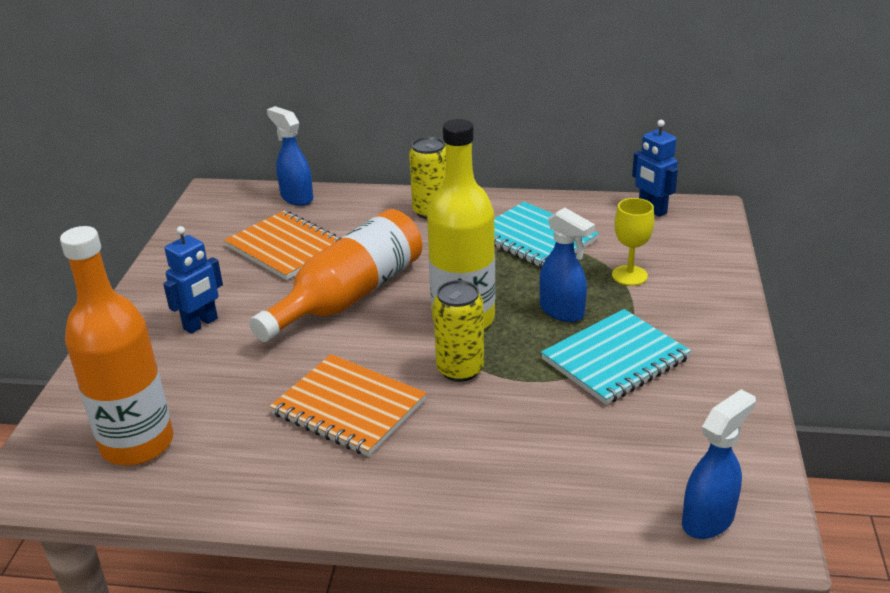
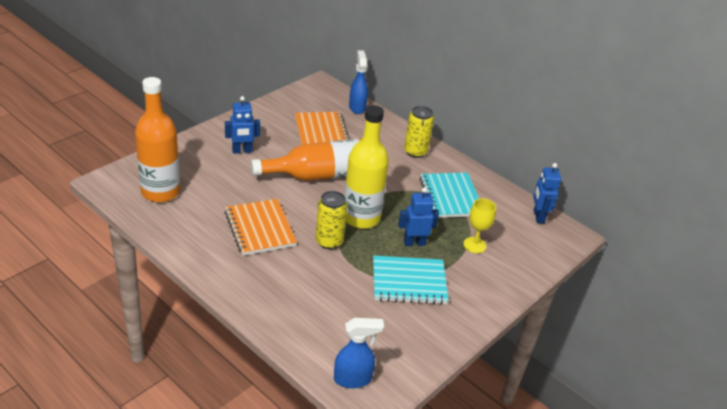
camera: 30 degrees right, 5 degrees up
blue spray bottle [539,208,595,322] -> blue robot [398,187,439,246]

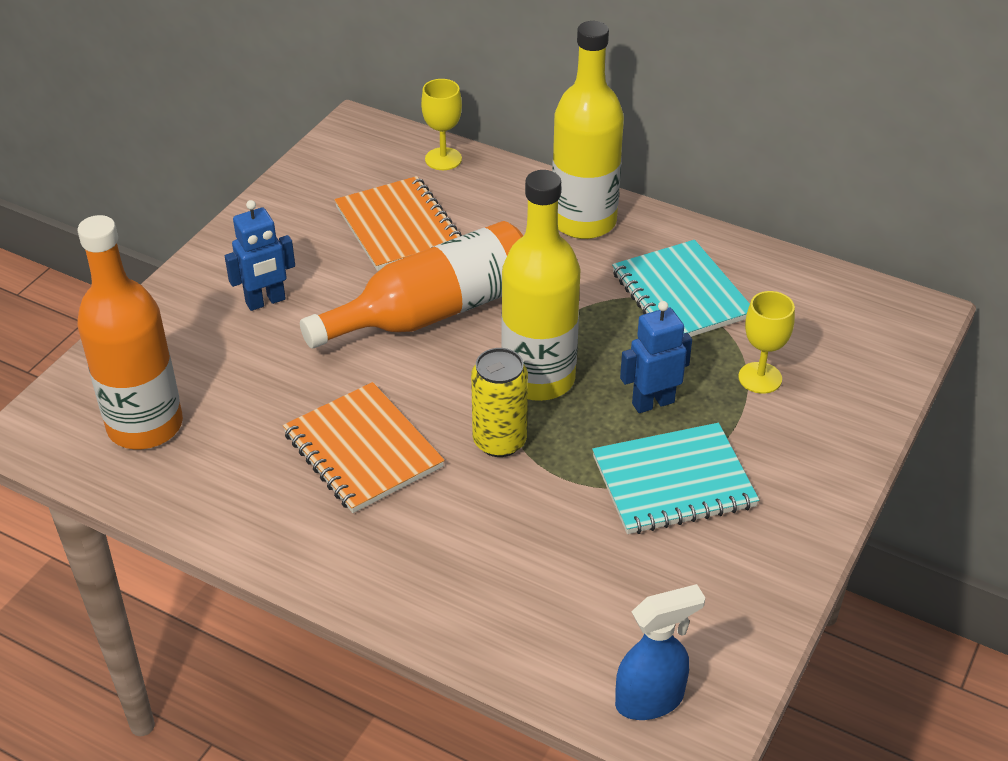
camera: 10 degrees left, 5 degrees up
blue spray bottle [349,50,368,114] -> yellow goblet [421,79,462,170]
yellow can [404,106,434,158] -> yellow bottle [552,21,624,239]
blue robot [533,163,561,224] -> none

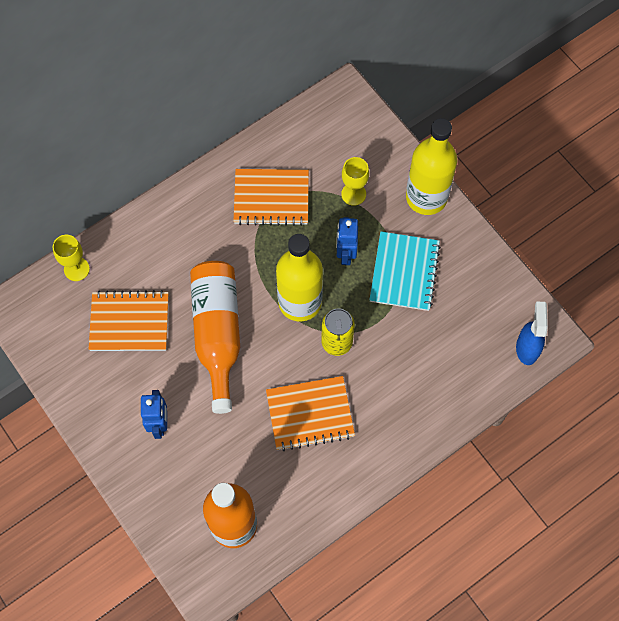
camera: 65 degrees left, 25 degrees up
yellow bottle [552,21,624,239] -> yellow bottle moved to [406,118,457,215]
turquoise notebook [612,240,750,337] -> orange notebook [233,169,309,226]

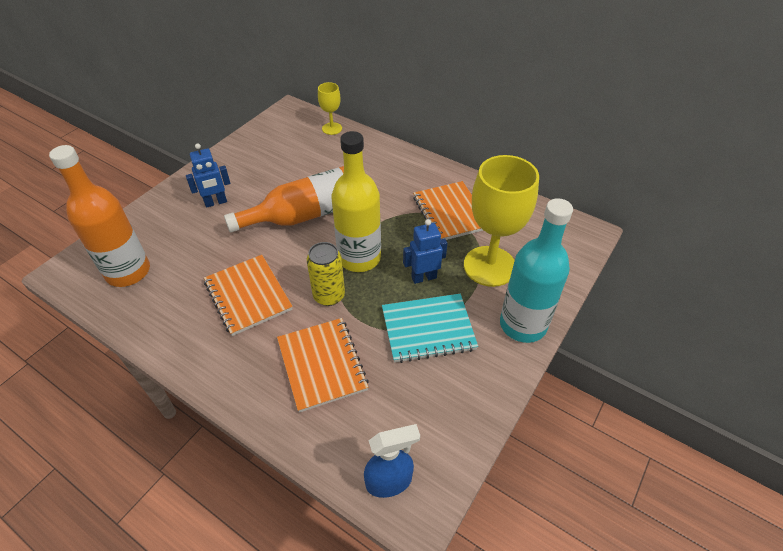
camera: 70 degrees right, 20 degrees down
orange notebook [89,290,169,351] -> orange notebook moved to [277,318,369,413]
yellow goblet [341,157,369,206] -> yellow goblet [464,155,539,287], size x2.04
yellow bottle [406,118,457,215] -> turquoise bottle [500,198,573,343]

